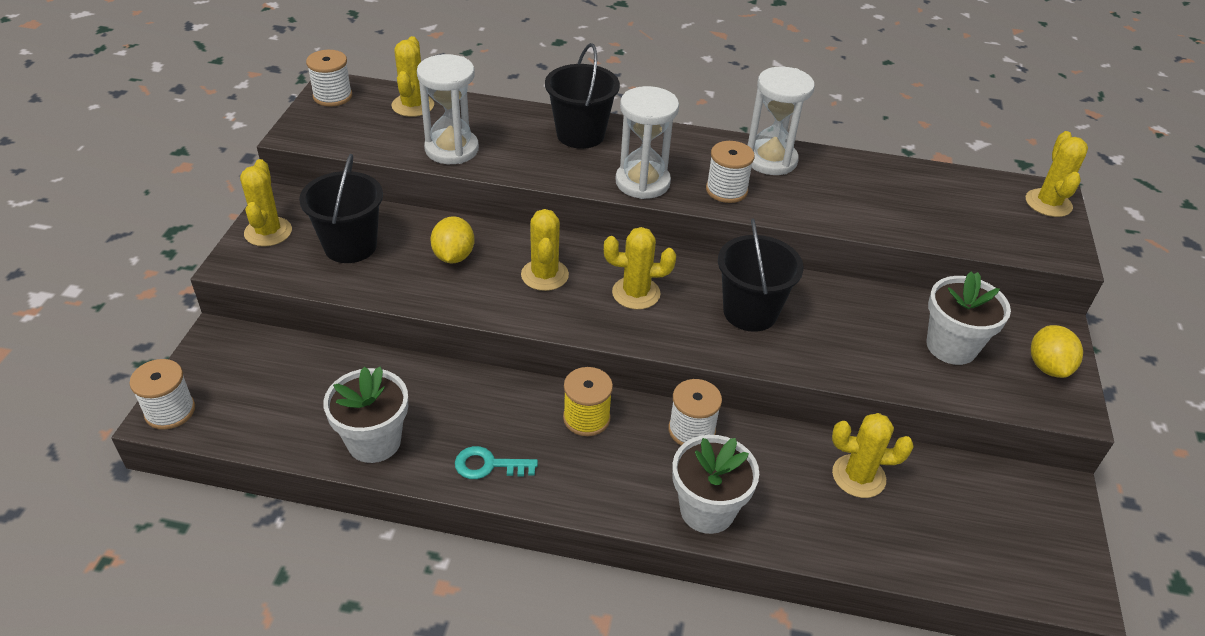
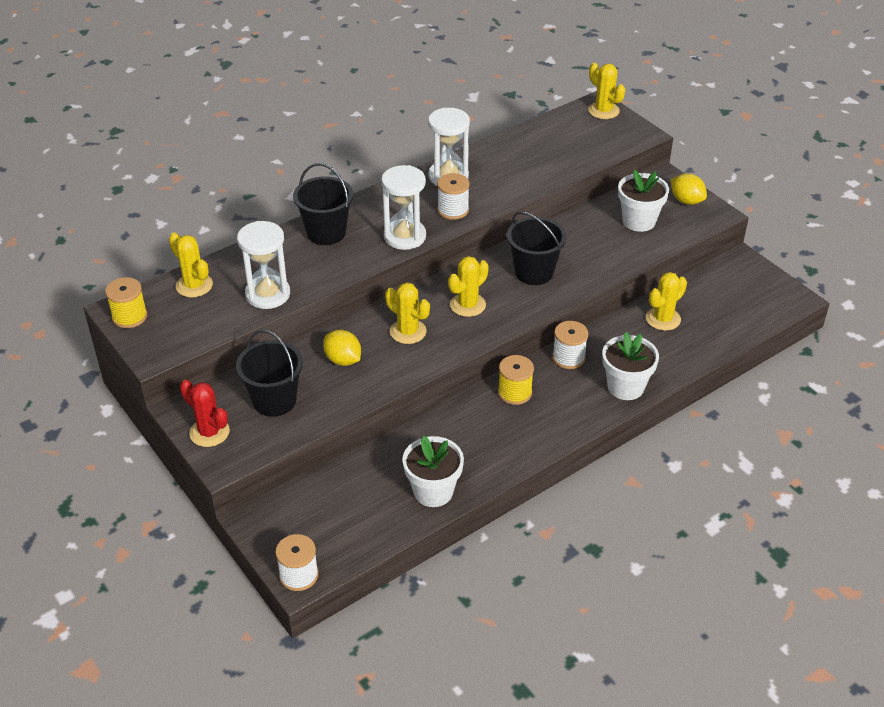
camera: 45 degrees left, 0 degrees up
yellow cactus [240,159,292,247] -> red cactus [180,380,230,447]
white spool [306,50,352,107] -> yellow spool [105,277,147,328]
turquoise key [455,446,538,479] -> none

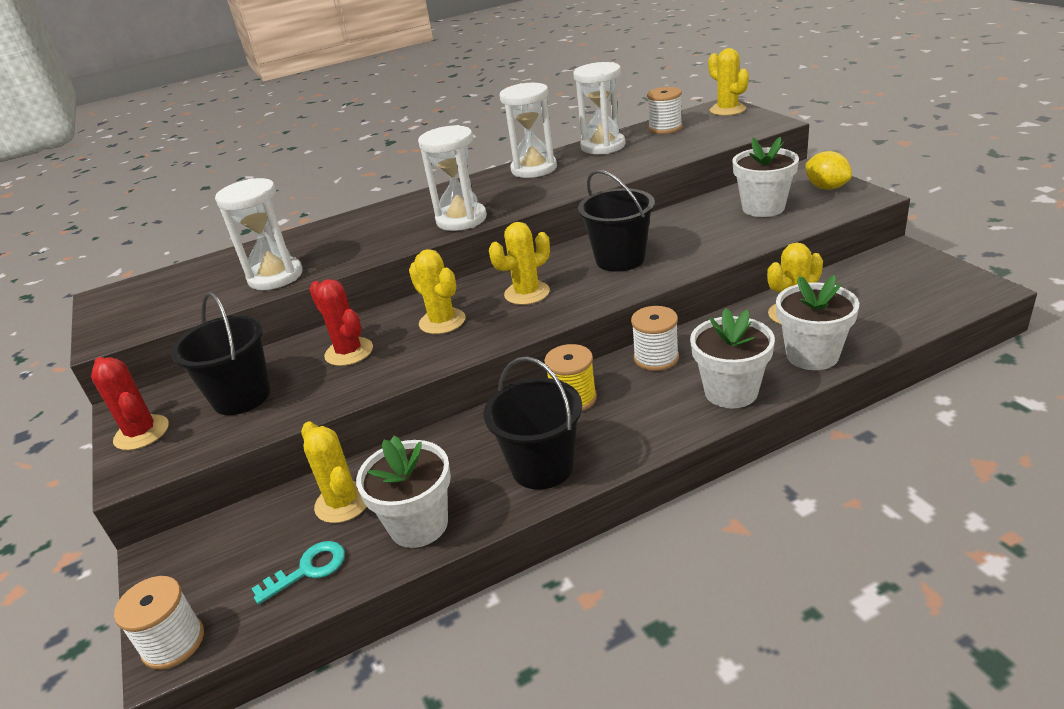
camera: 15 degrees right, 10 degrees down
yellow spool [105,277,147,328] -> none
yellow cactus [169,232,213,298] -> yellow cactus moved to [301,421,367,523]
black bucket [293,163,353,245] -> black bucket moved to [483,356,582,490]
yellow lemon [323,330,361,366] -> red cactus [310,279,373,366]
white spool [437,173,470,220] -> white spool moved to [647,87,682,134]
none -> turquoise key [251,541,345,604]
none -> white hourglass [573,62,626,154]
none -> white flower pot [776,275,859,370]

